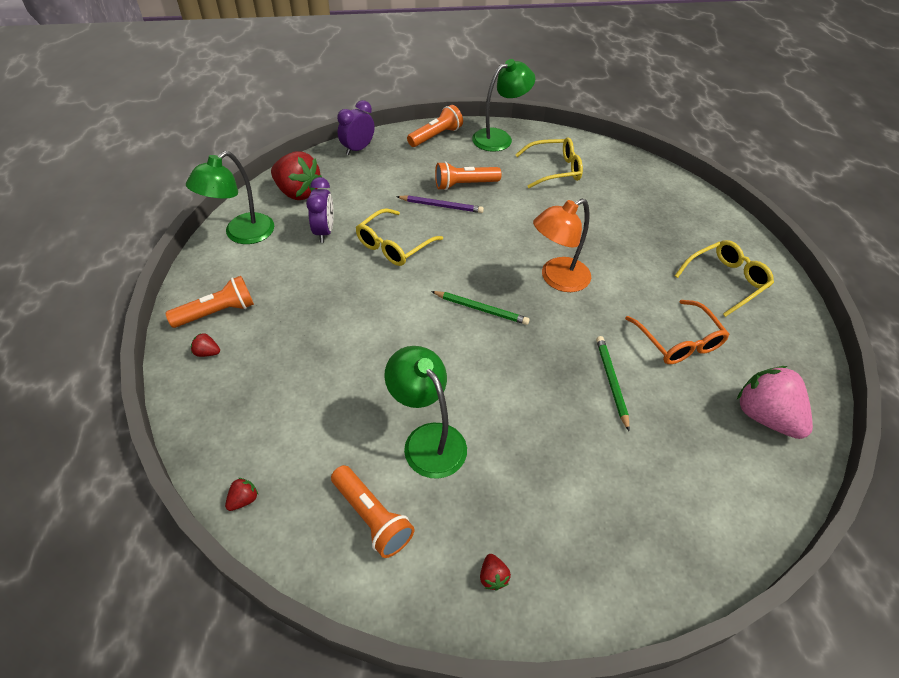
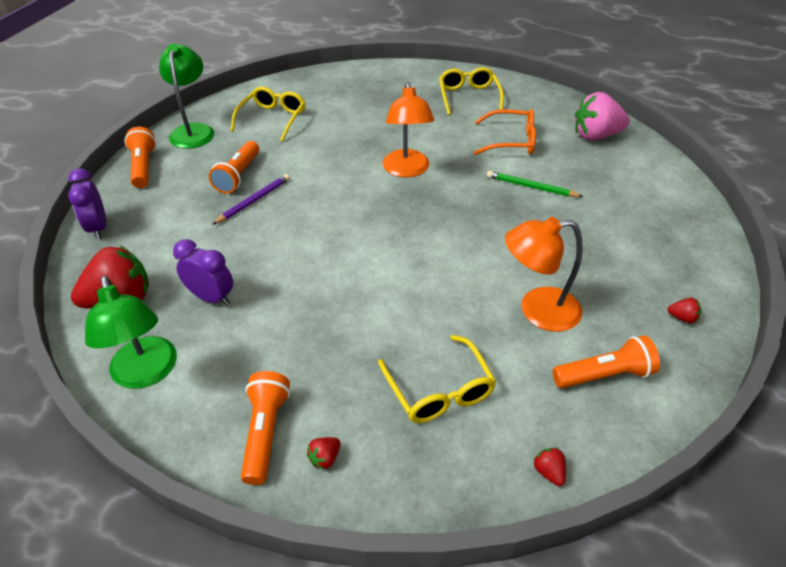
camera: 60 degrees left, 5 degrees down
yellow glasses [356,208,443,266] -> yellow glasses moved to [378,335,496,423]
green lamp [384,346,467,479] -> orange lamp [505,217,583,332]
green pencil [431,291,530,325] -> none

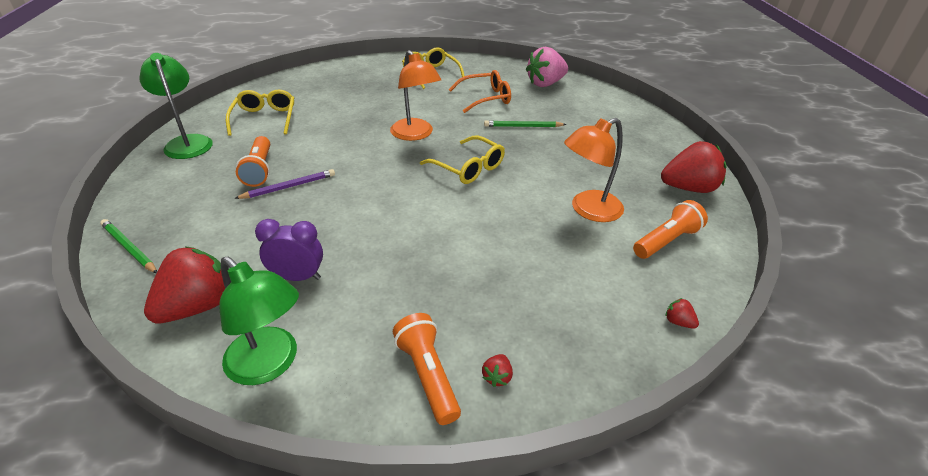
camera: 25 degrees left, 5 degrees down
purple clock [68,168,106,240] -> green pencil [100,219,157,273]
orange flashlight [124,127,156,188] -> none
purple pencil [212,174,290,225] -> purple pencil turned 45 degrees clockwise [234,169,335,199]
yellow glasses [378,335,496,423] -> yellow glasses moved to [420,136,505,184]
red strawberry [667,298,701,323] -> red strawberry [661,141,727,193], size x2.47

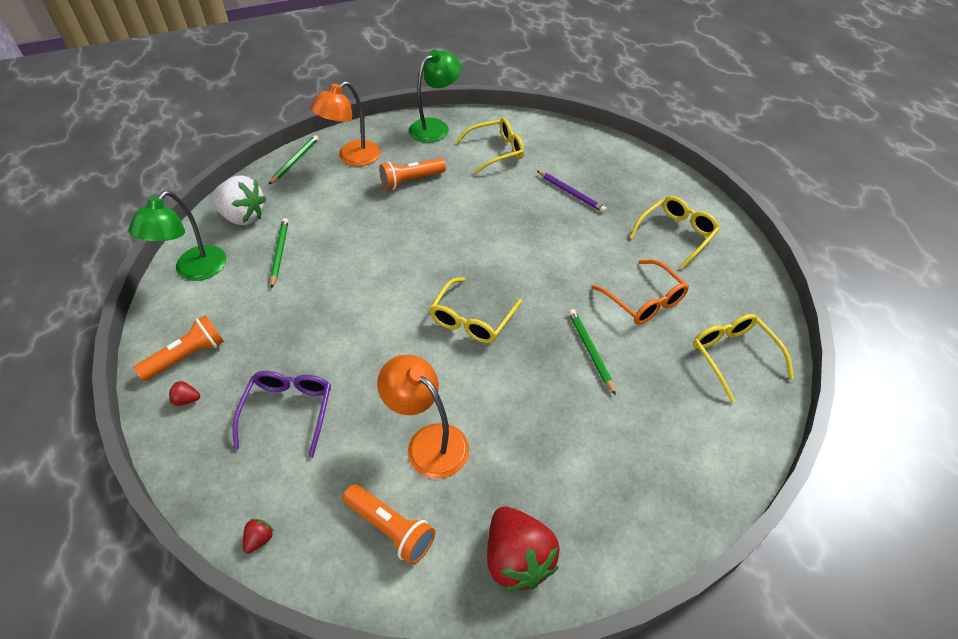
camera: 75 degrees right, 10 degrees up
red strawberry [144,246,225,324] -> white strawberry [210,175,266,225]
purple pencil [234,169,335,199] -> purple pencil moved to [537,171,607,213]
purple clock [255,219,323,281] -> green pencil [270,218,288,288]
orange lamp [390,50,441,141] -> orange lamp moved to [310,81,381,166]
pink strawberry [526,47,568,87] -> yellow glasses [693,314,794,403]
none -> purple glasses [233,371,331,458]

